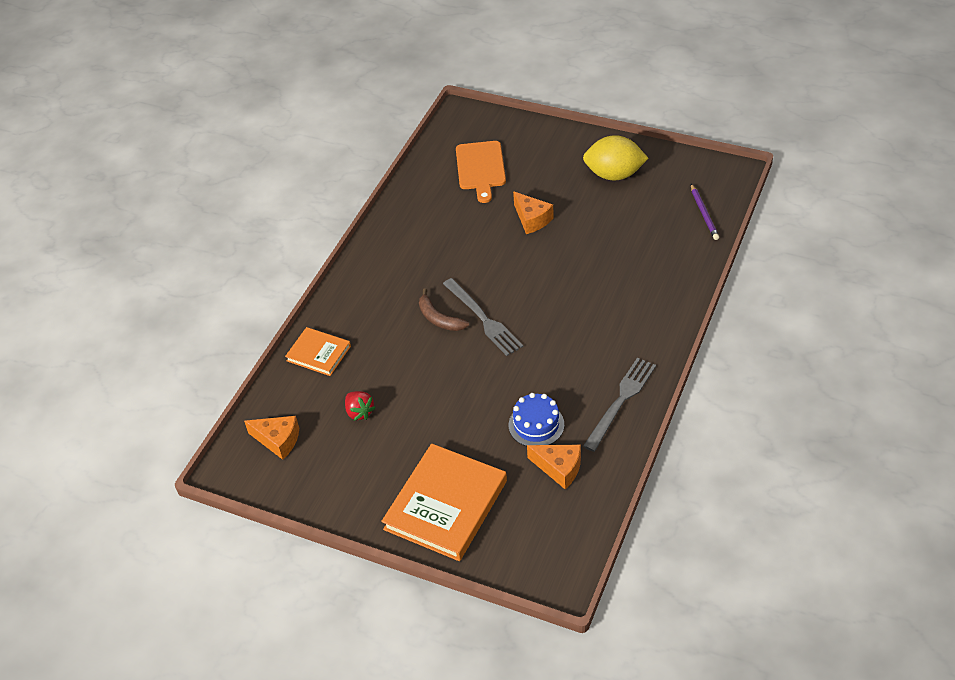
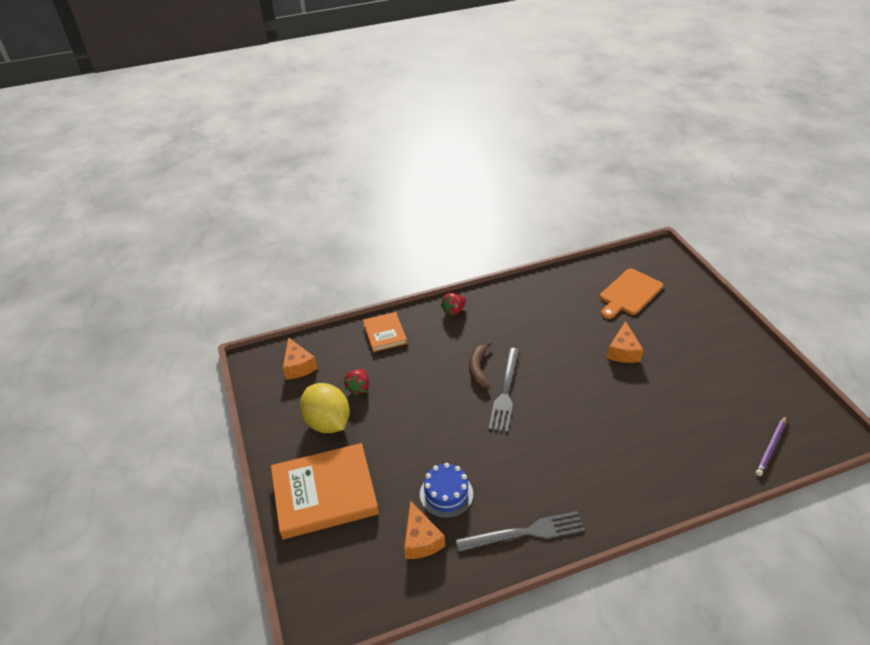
camera: 45 degrees right, 5 degrees down
yellow lemon [583,135,648,181] -> yellow lemon moved to [300,383,350,433]
none -> red strawberry [441,293,466,316]

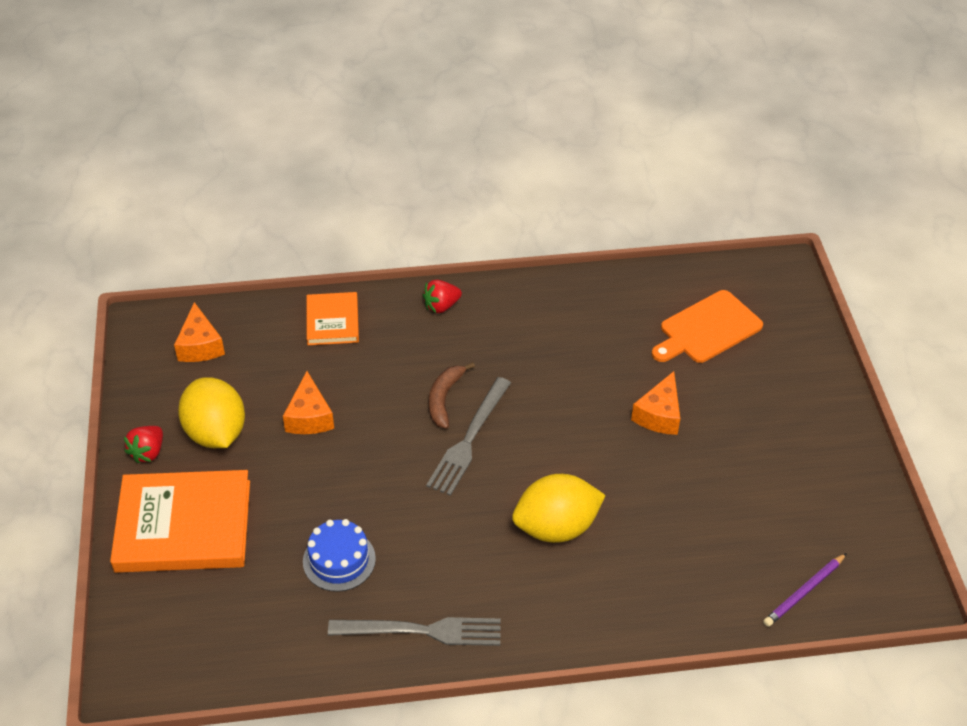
camera: 10 degrees right, 5 degrees up
red strawberry [344,369,369,396] -> red strawberry moved to [124,426,163,464]
orange cheese [404,501,445,559] -> orange cheese moved to [283,371,334,434]
none -> yellow lemon [512,474,606,543]

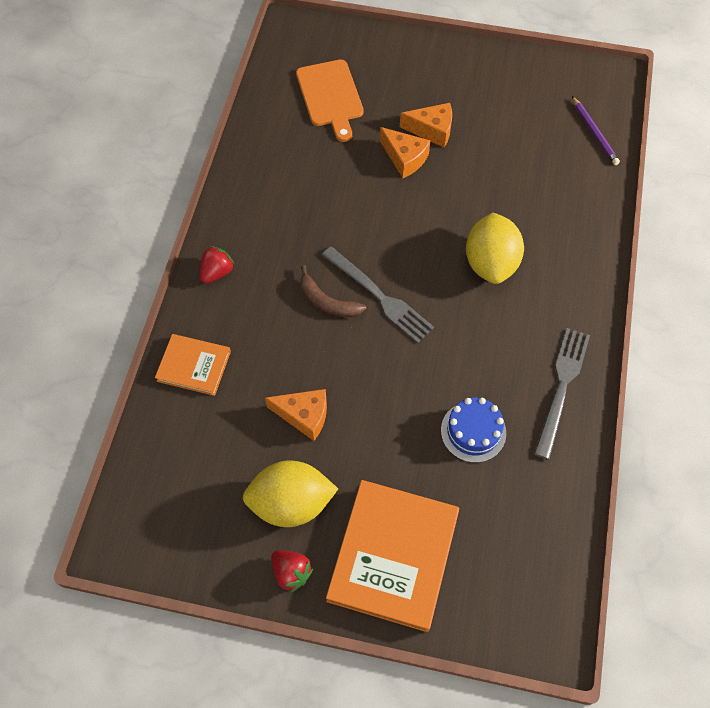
camera: 70 degrees left, 15 degrees up
orange cheese [174,302,225,362] -> orange cheese moved to [400,103,452,148]
red strawberry [423,280,462,313] -> red strawberry turned 135 degrees counterclockwise [200,246,235,284]

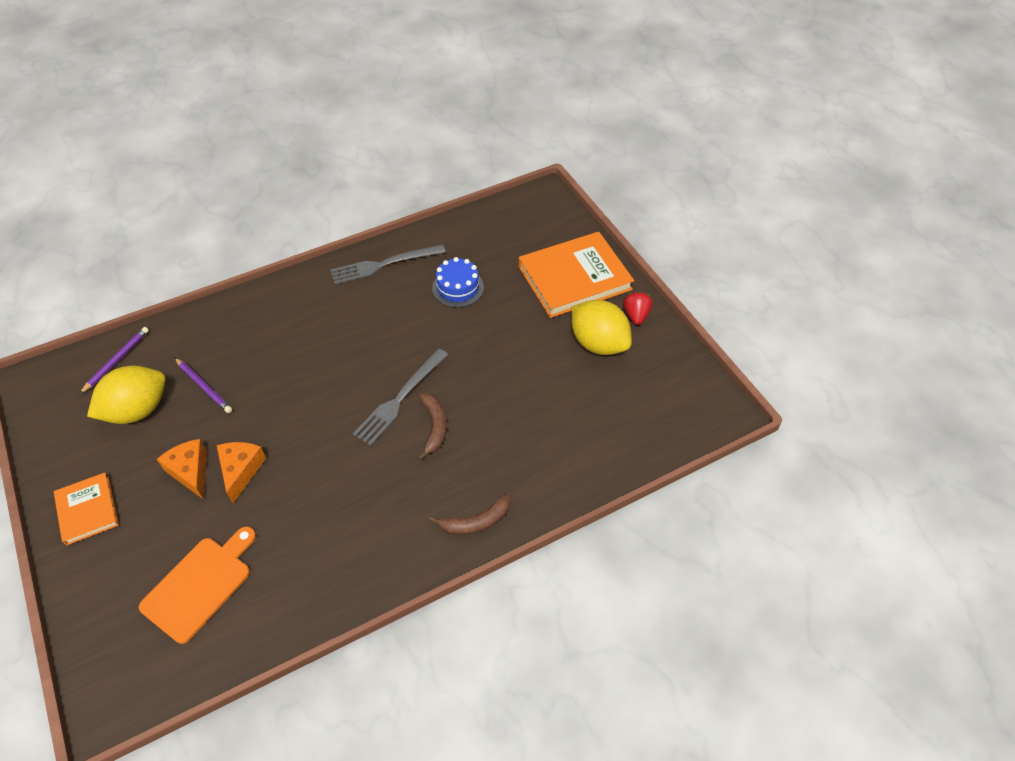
camera: 130 degrees left, 10 degrees down
orange book [155,334,231,396] -> orange book moved to [54,473,119,545]
red strawberry [200,246,235,284] -> brown banana [428,493,510,535]
orange cheese [265,389,327,441] -> none
grey fork [322,246,434,343] -> grey fork turned 150 degrees counterclockwise [353,348,448,446]
yellow lemon [466,213,524,284] -> yellow lemon moved to [87,365,166,424]
none -> purple pencil [175,358,232,413]

